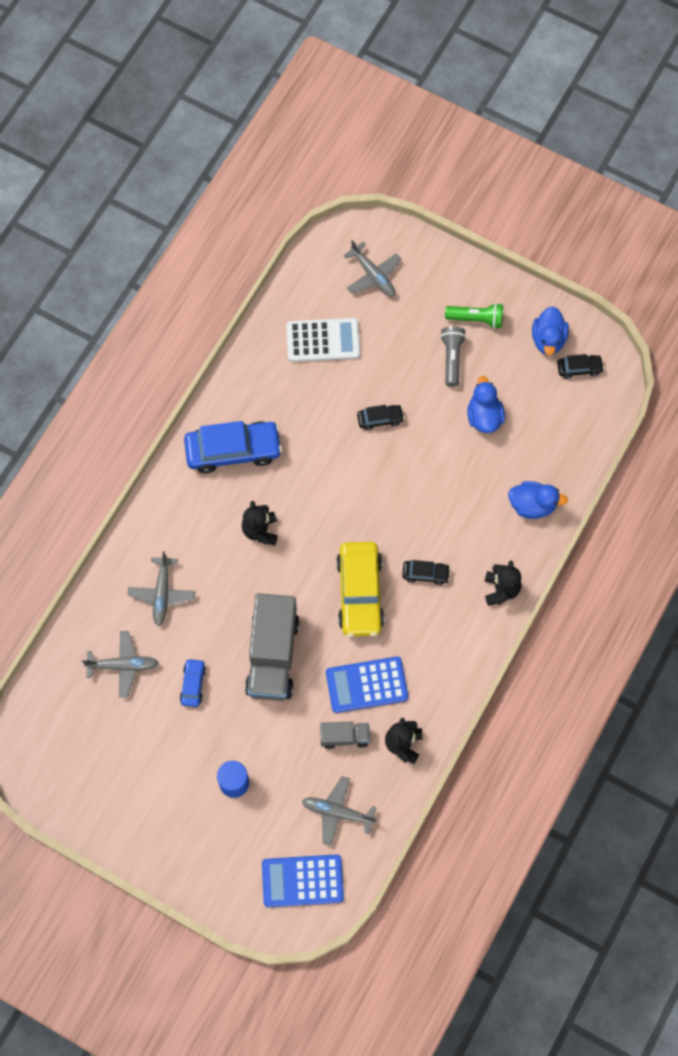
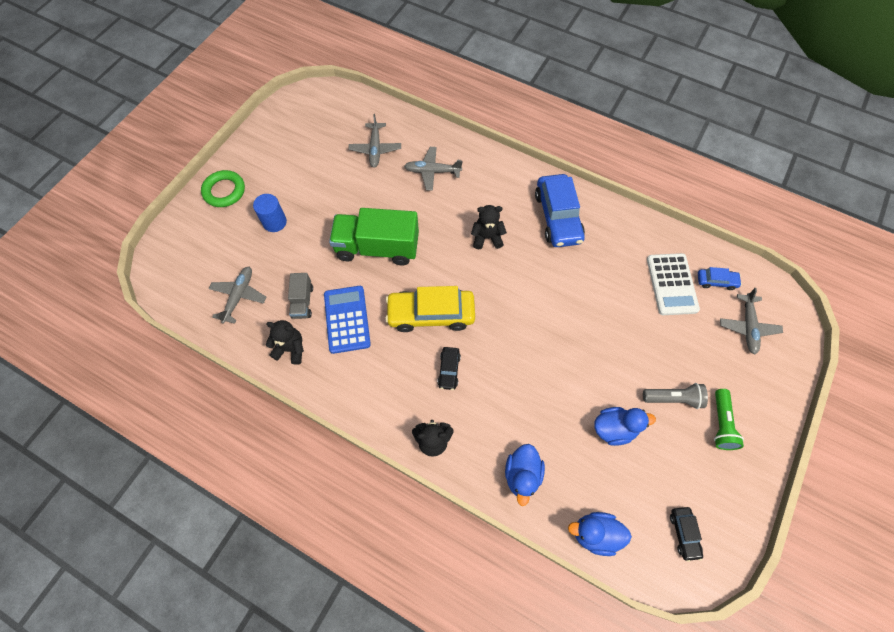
camera: 90 degrees right, 5 degrees down
blue car [180,658,206,707] -> blue car moved to [698,267,742,290]
grey truck [245,593,299,701] -> green truck [329,208,419,265]
blue calculator [262,854,344,907] -> none
grey plane [343,240,401,297] -> grey plane turned 45 degrees counterclockwise [720,288,783,354]
black car [357,405,404,430] -> none
blue duck [532,306,569,355] -> blue duck moved to [568,512,632,556]
none -> green ring [201,170,245,207]

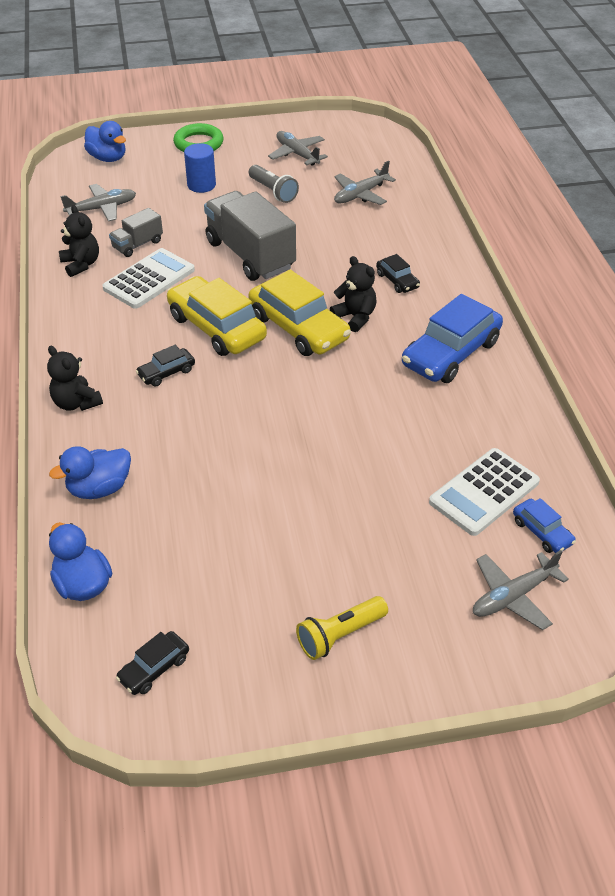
camera: 50 degrees right, 20 degrees down
blue calculator [324,286,371,354] -> white calculator [102,248,195,309]
green truck [329,208,419,265] -> grey truck [204,191,296,281]
grey plane [404,147,463,191] -> grey plane moved to [268,131,328,166]
blue duck [594,407,656,446] -> blue duck moved to [84,121,126,162]
grey flashlight [643,383,708,409] -> grey flashlight moved to [249,165,299,203]
green flashlight [714,389,744,450] -> yellow flashlight [296,596,388,660]
none -> yellow car [248,270,351,356]
none -> black car [376,254,420,293]

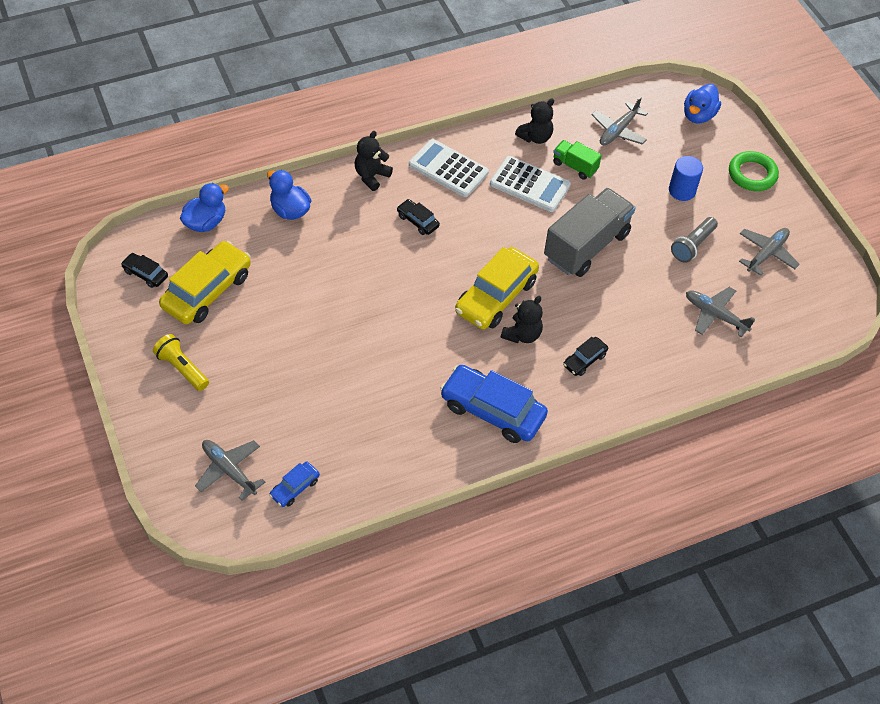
camera: 75 degrees right, 10 degrees up
grey plane [60,184,136,221] -> grey plane turned 75 degrees clockwise [591,97,648,146]
grey truck [109,208,163,257] -> green truck [553,140,602,180]
yellow car [167,276,267,356] -> yellow car moved to [159,241,251,324]
white calculator [429,448,540,536] -> white calculator moved to [409,139,489,197]

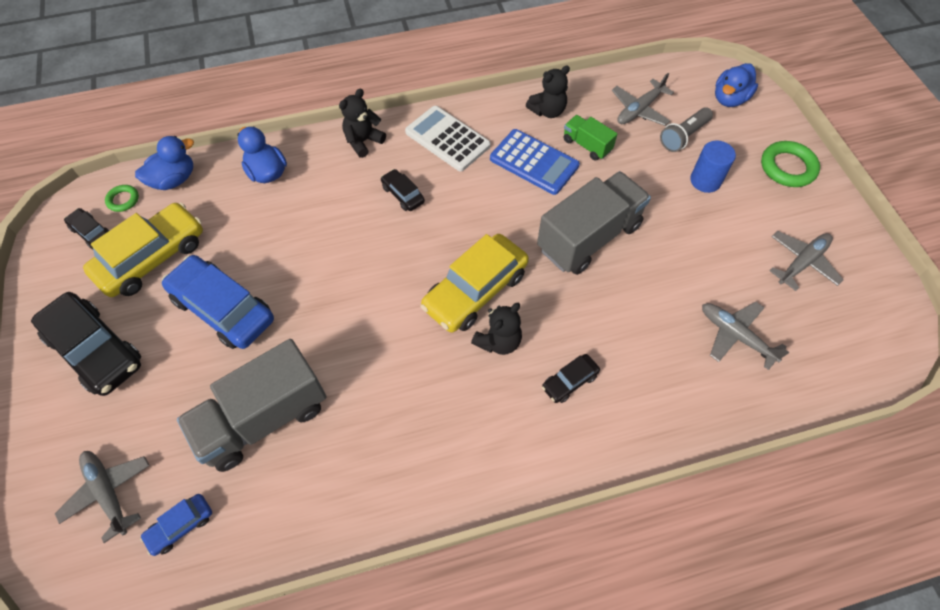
camera: 10 degrees right, 5 degrees up
yellow flashlight [153,334,209,391] -> black car [31,292,141,396]
blue car [440,365,548,443] -> blue car moved to [162,255,274,349]
white calculator [490,156,571,212] -> blue calculator [490,129,580,195]
grey flashlight [671,217,718,263] -> grey flashlight moved to [660,107,713,152]
none -> green ring [105,185,139,212]
none -> grey truck [177,339,326,472]

